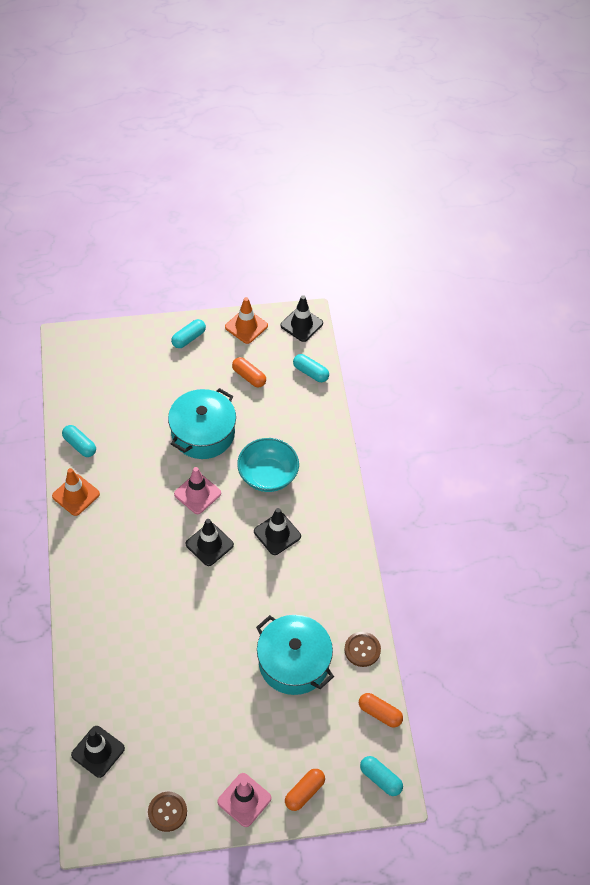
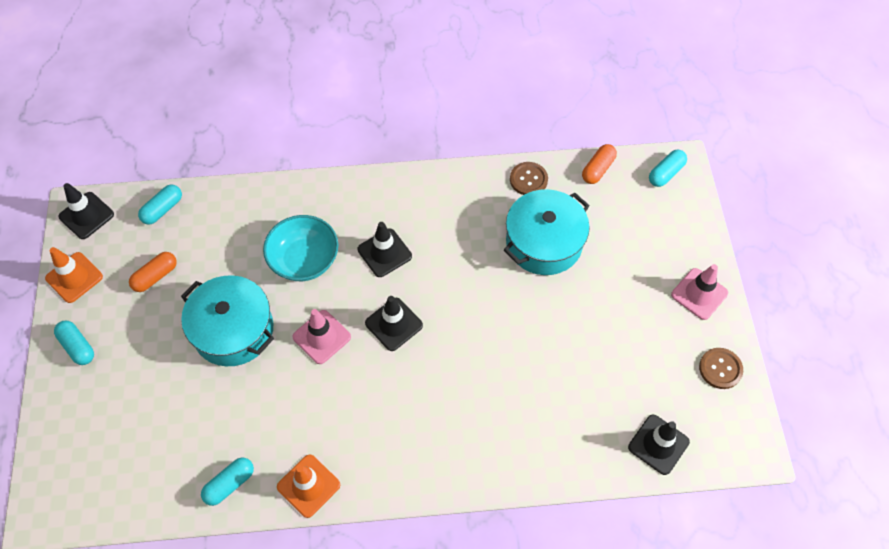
camera: 85 degrees left, 5 degrees up
orange capsule [285,769,325,811] -> none

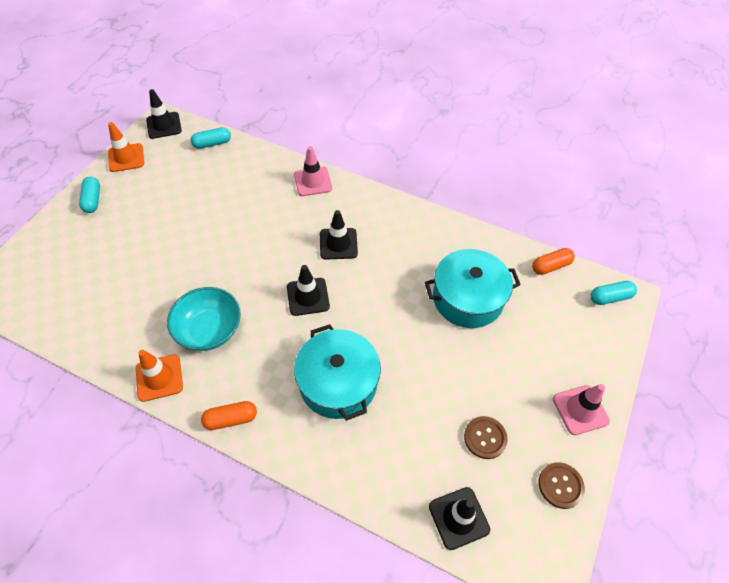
camera: 30 degrees right, 5 degrees down
orange capsule [129,252,177,292] -> orange capsule moved to [201,401,257,430]
turquoise pot [181,275,274,366] -> turquoise pot moved to [294,324,381,421]
turquoise capsule [201,457,254,506] -> none
turquoise bowl [263,215,338,281] -> turquoise bowl moved to [167,287,241,351]
pink traffic cone [293,309,351,364] -> pink traffic cone moved to [294,146,332,196]
brown button [510,162,548,195] -> brown button moved to [464,416,508,459]

